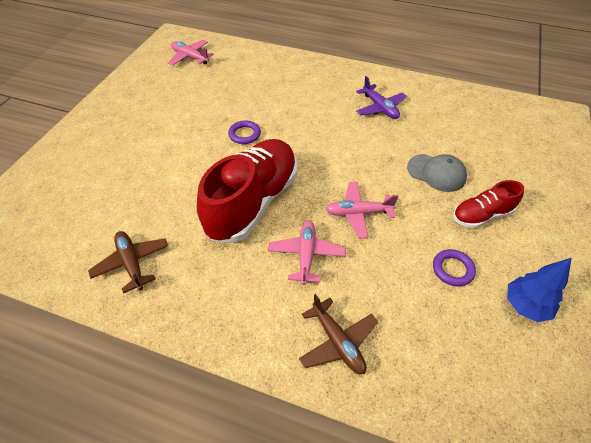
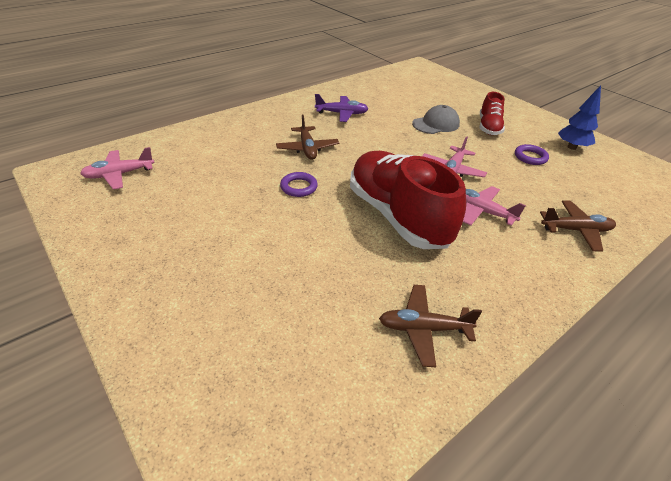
camera: 60 degrees left, 10 degrees down
none -> brown plane [276,114,339,160]

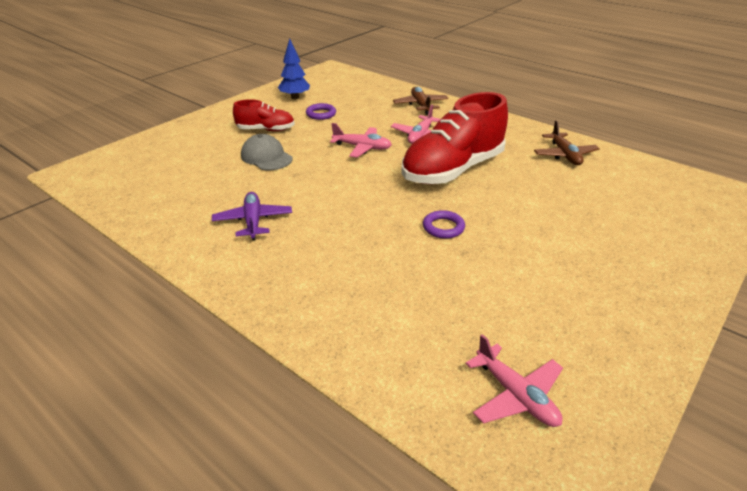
camera: 100 degrees left, 5 degrees down
brown plane [276,114,339,160] -> none

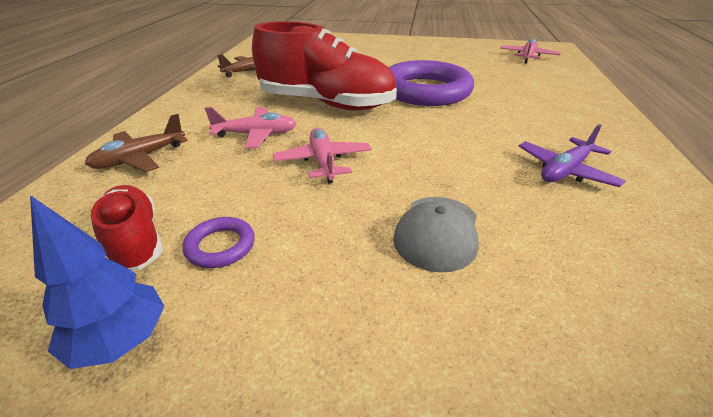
camera: 120 degrees left, 0 degrees up
red shoe [233,99,295,131] -> red shoe moved to [91,185,163,271]
purple ring [423,210,465,239] -> purple ring [389,60,474,106], size x2.46

